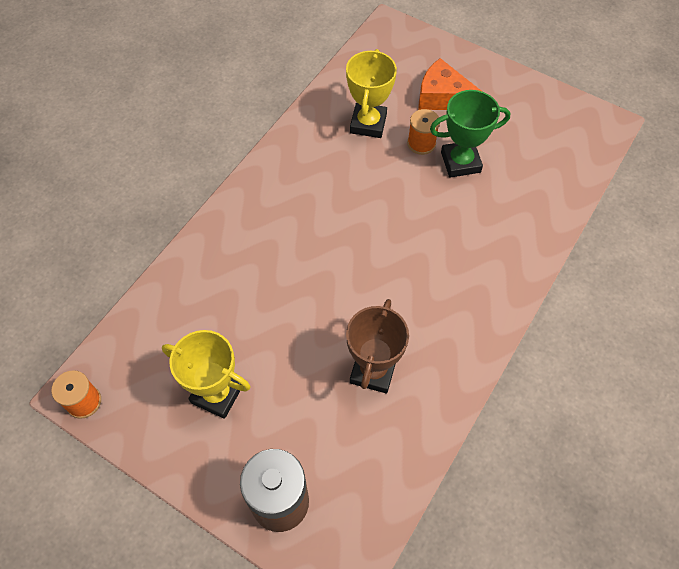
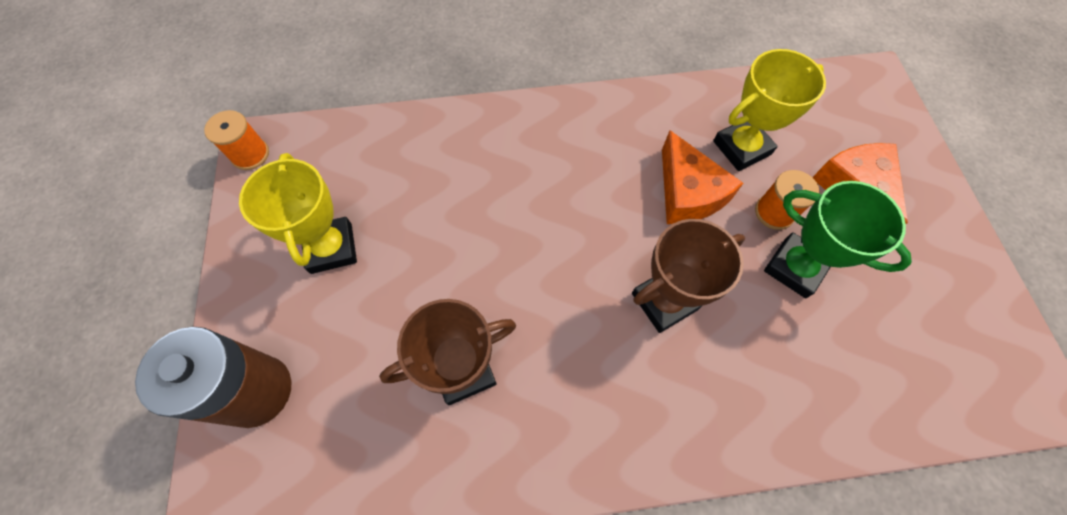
camera: 50 degrees right, 5 degrees up
none -> brown trophy [632,219,745,333]
none -> orange cheese [662,130,743,224]

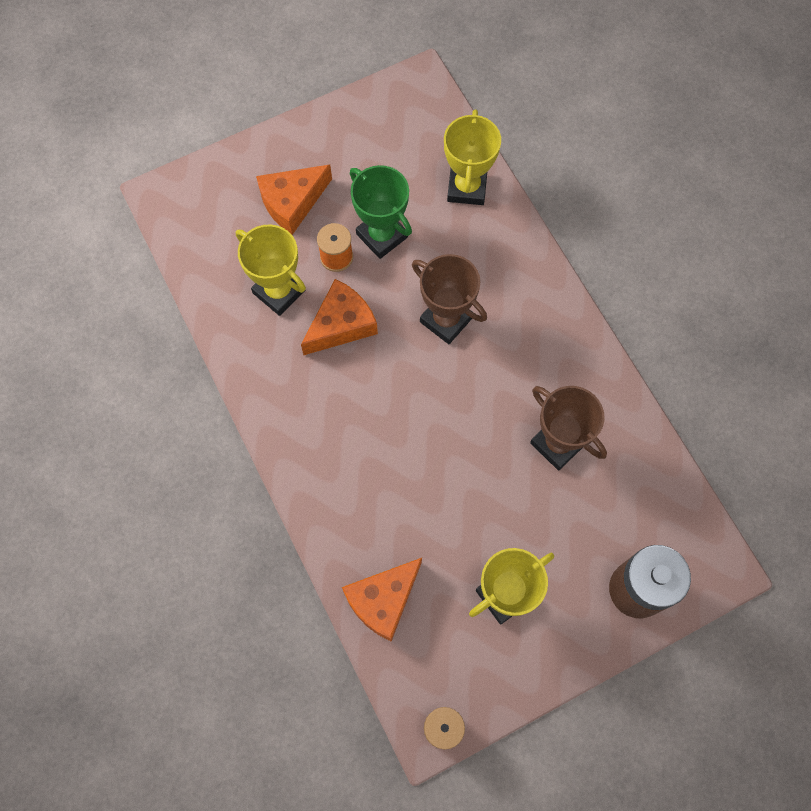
camera: 110 degrees left, 5 degrees up
green trophy [764,181,912,298] -> green trophy turned 60 degrees counterclockwise [350,165,412,259]
none -> orange cheese [342,558,422,641]
none -> yellow trophy [444,109,501,205]

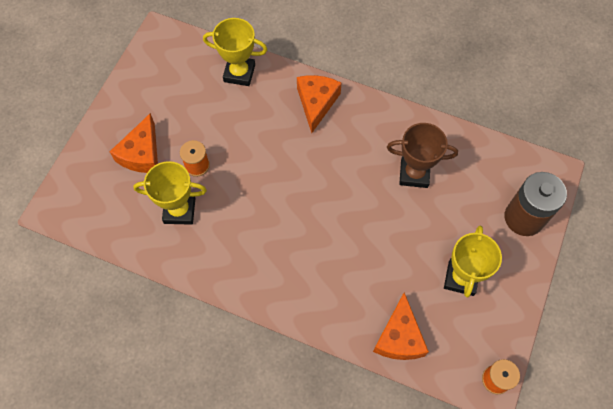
camera: 40 degrees left, 5 degrees down
orange cheese [301,279,378,355] -> orange cheese moved to [297,75,342,133]
green trophy [350,165,412,259] -> none
brown trophy [412,254,487,344] -> none
yellow trophy [444,109,501,205] -> yellow trophy turned 45 degrees counterclockwise [203,18,267,86]

